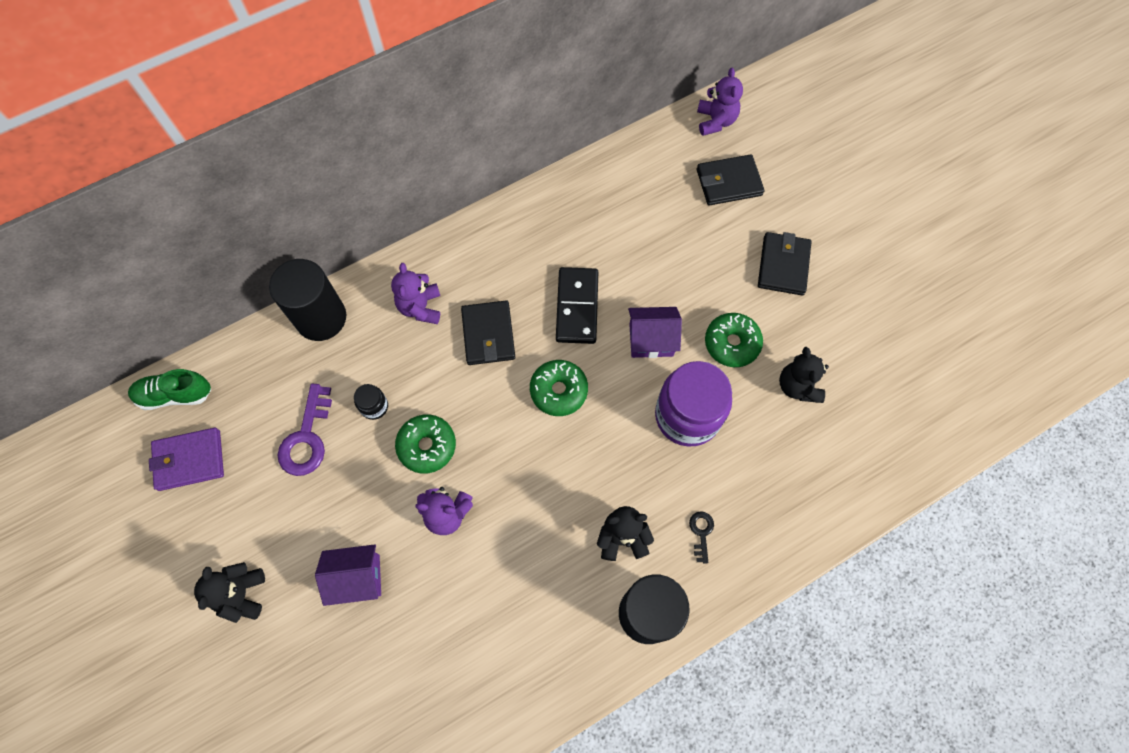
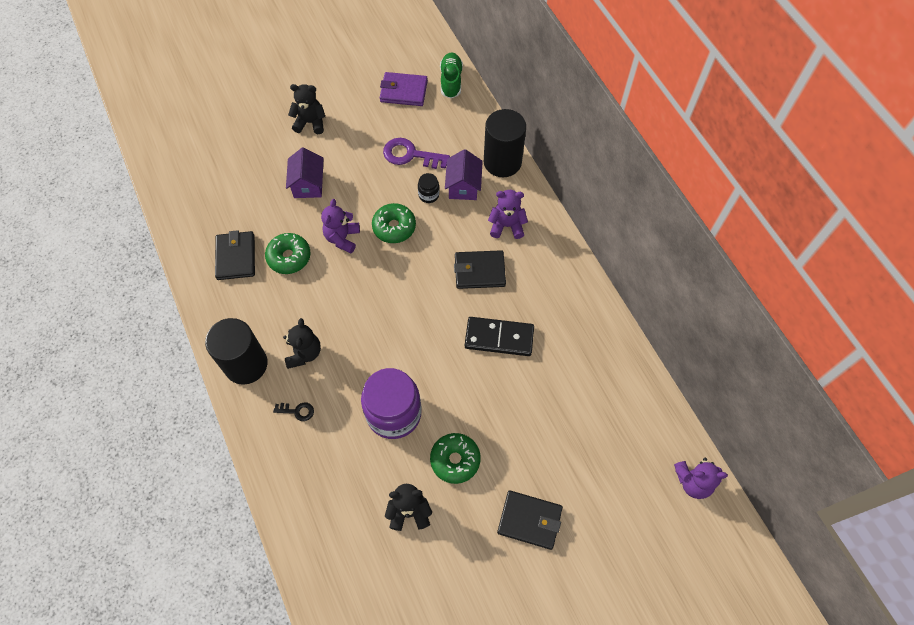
camera: 95 degrees right, 5 degrees down
purple wallet [149,428,224,491] -> purple wallet turned 75 degrees counterclockwise [380,72,428,106]
green donut [530,360,588,416] -> green donut moved to [265,233,310,274]
purple house [628,307,682,358] -> purple house moved to [445,149,483,200]
black wallet [697,154,764,205] -> black wallet moved to [215,230,255,280]

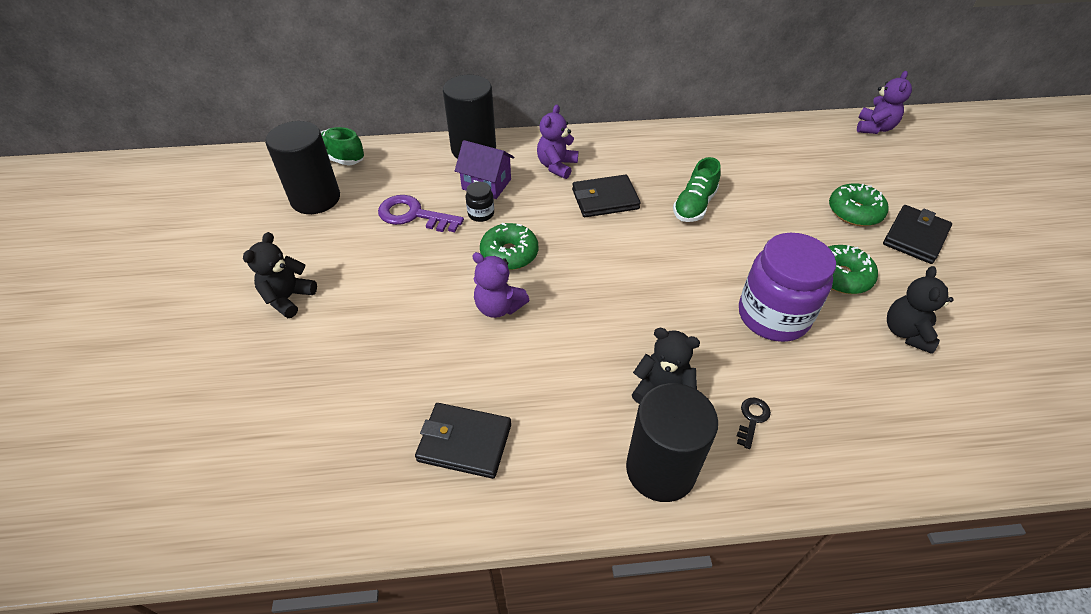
camera: 70 degrees left, 15 degrees down
green donut [265,233,310,274] -> green donut moved to [829,183,888,226]
purple house [286,148,324,198] -> none
purple wallet [380,72,428,106] -> black cylinder [265,121,340,214]
purple key [383,138,450,169] -> purple key turned 75 degrees clockwise [378,195,464,232]
black wallet [454,250,506,289] -> black wallet turned 60 degrees clockwise [572,175,641,217]
black domino [465,317,534,356] -> green shoe [673,157,721,222]

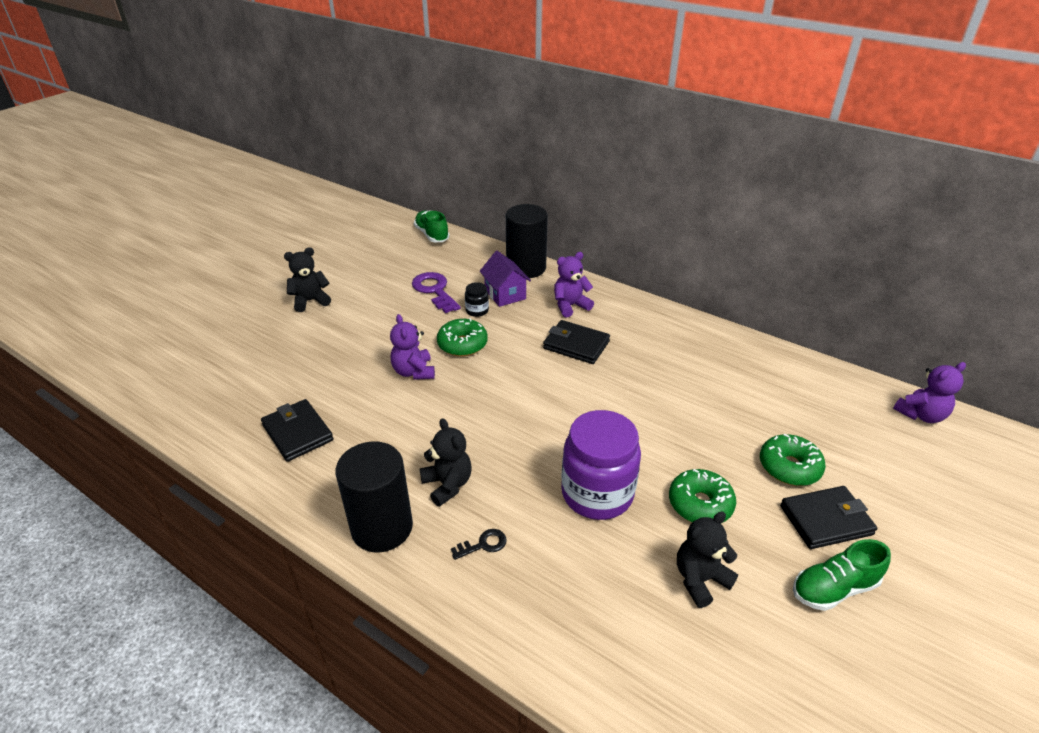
camera: 40 degrees right, 10 degrees down
black cylinder [265,121,340,214] -> none
green shoe [673,157,721,222] -> green shoe moved to [793,539,891,611]

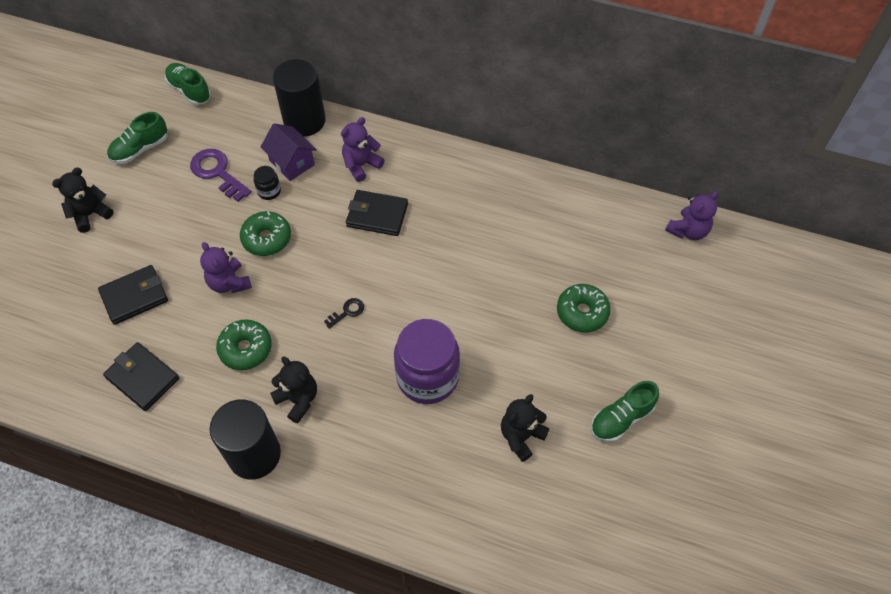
camera: 15 degrees left, 20 degrees up
black key [451,529,507,560] -> black key moved to [324,298,364,329]
green donut [669,469,736,523] -> green donut moved to [216,319,272,370]
black wallet [780,486,877,549] -> black wallet moved to [98,265,168,325]
none -> green shoe [107,112,167,164]

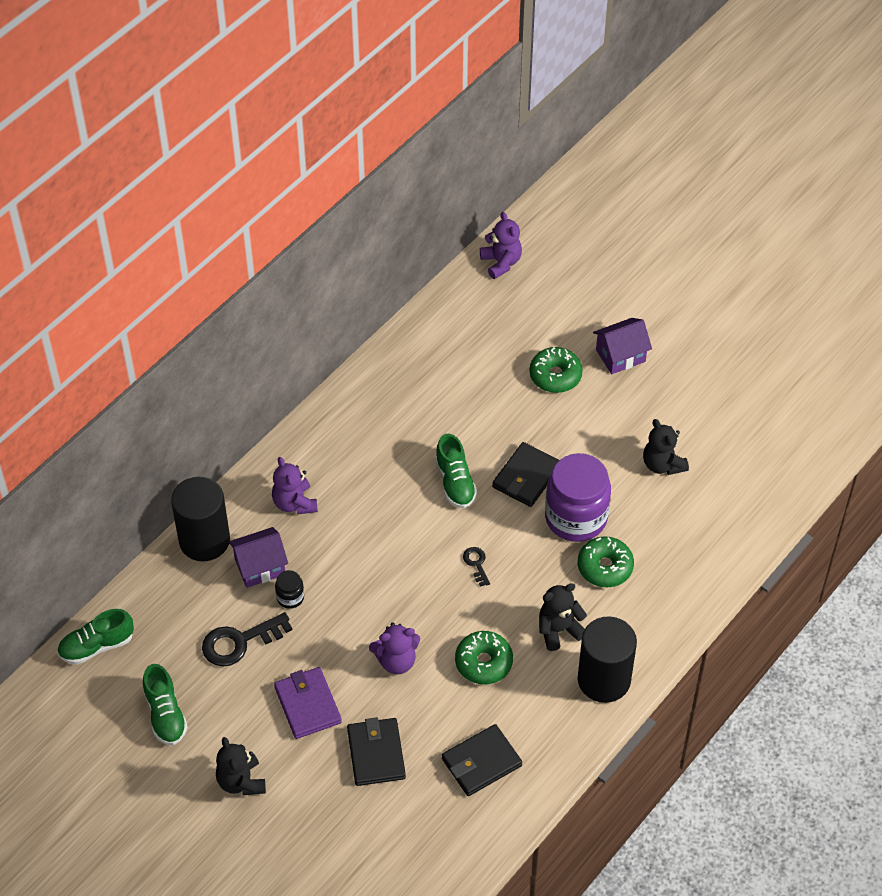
camera: 70 degrees left, 5 degrees down
purple key [190,149,252,202] -> black key [202,612,292,666]
green donut [240,211,291,256] -> green donut moved to [578,536,634,587]
black wallet [346,190,408,236] -> black wallet moved to [492,442,559,507]
green shoe [591,381,659,442] -> green shoe moved to [435,434,477,508]
none -> purple wallet [274,667,342,739]
none -> purple house [593,318,652,374]

